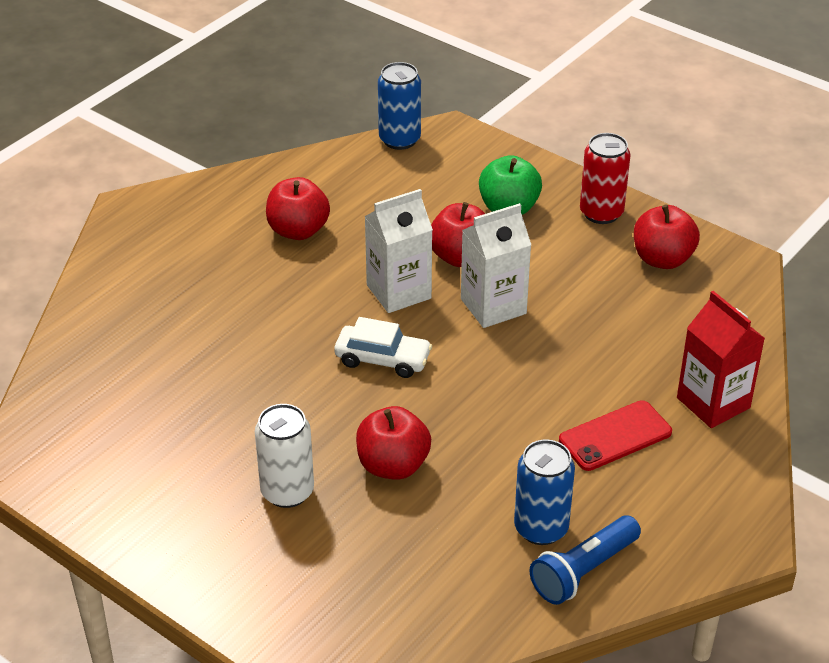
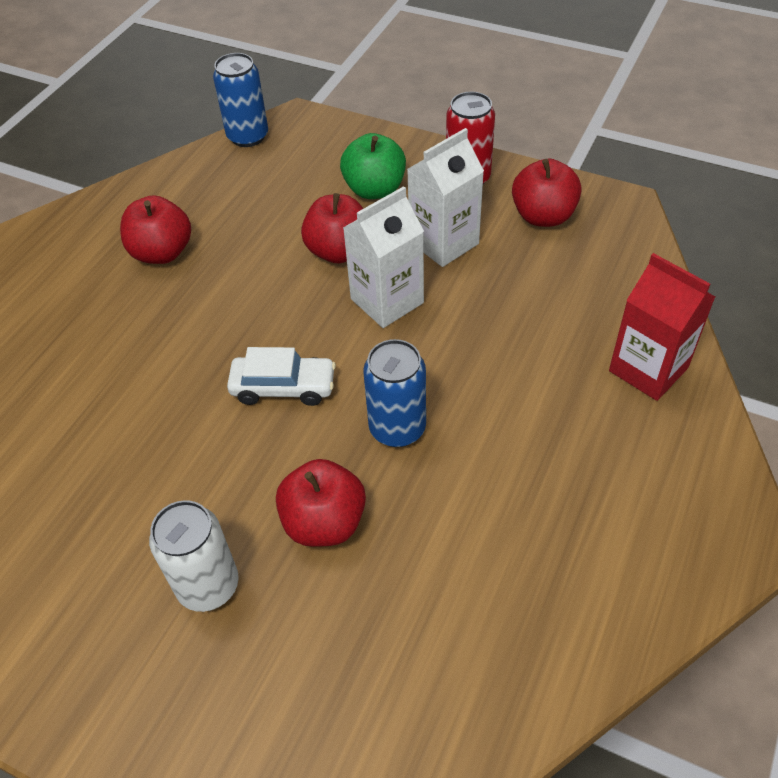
camera: 10 degrees left, 10 degrees up
white carton [364,189,433,313] -> white carton moved to [407,128,484,267]
blue can [514,439,575,545] -> blue can moved to [363,339,426,447]
blue flashlight [530,515,641,605] -> none
red phone [559,400,672,471] -> none

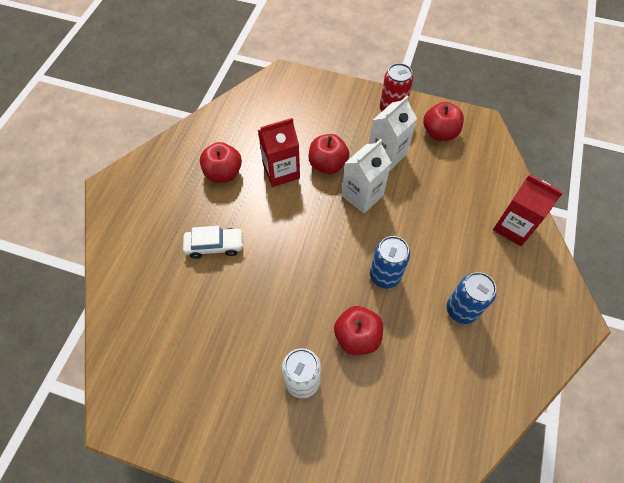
camera: 10 degrees left, 10 degrees up
blue can [213,53,268,147] -> blue can moved to [447,272,496,324]
white car [227,347,336,406] -> white car moved to [183,226,243,259]
green apple [340,133,406,199] -> none
none -> red carton [258,118,300,187]

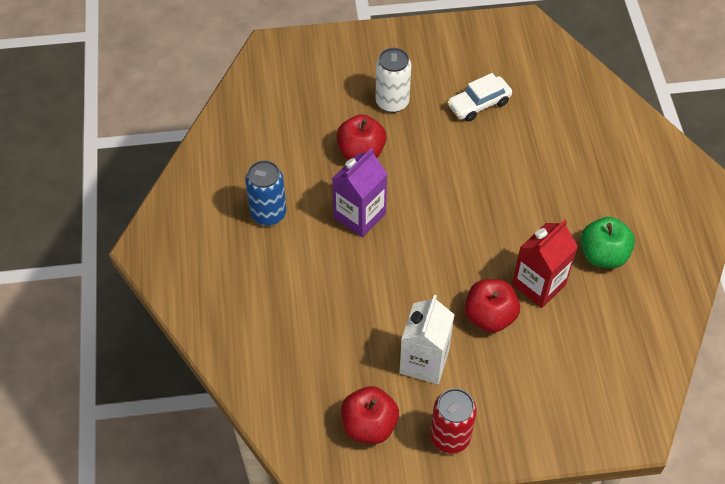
camera: 155 degrees right, 5 degrees down
white car [183,226,243,259] -> white car moved to [447,73,512,122]
red apple [200,142,242,183] -> green apple [581,217,635,268]
white carton [342,139,392,213] -> none
blue can [370,236,410,289] -> purple carton [332,148,387,237]
red carton [493,174,563,246] -> none

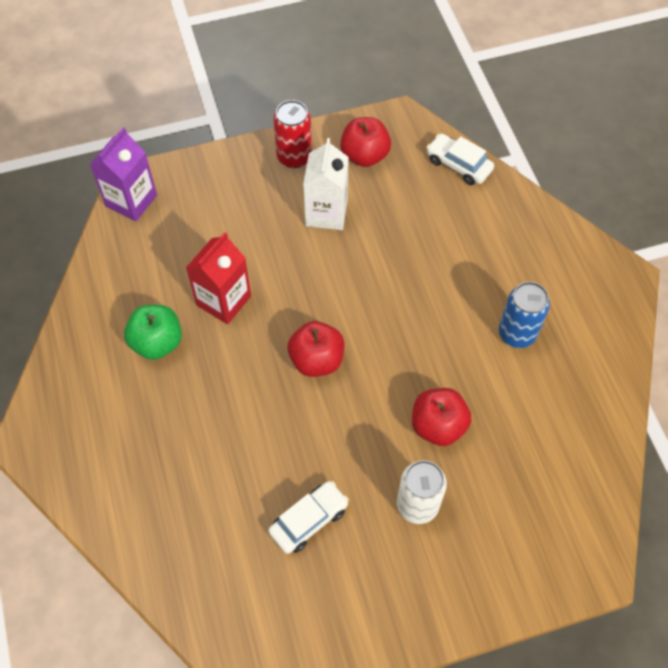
camera: 170 degrees right, 5 degrees up
purple carton [332,148,387,237] -> purple carton moved to [90,127,157,222]
red apple [465,279,520,333] -> red apple moved to [287,321,344,377]
none -> white car [426,134,494,185]

